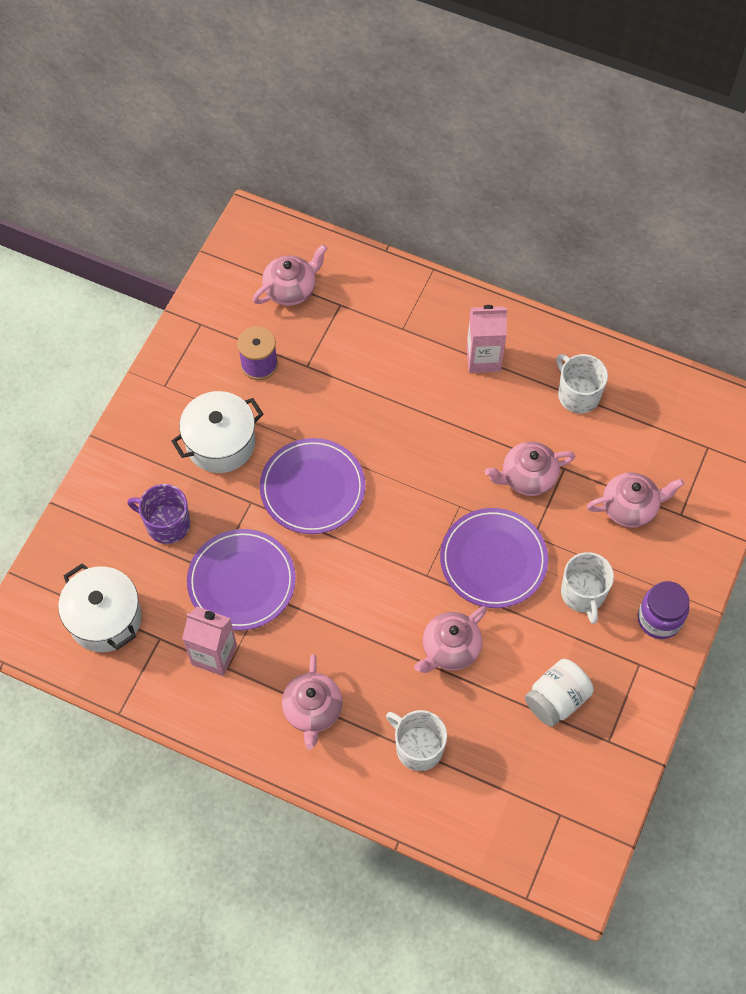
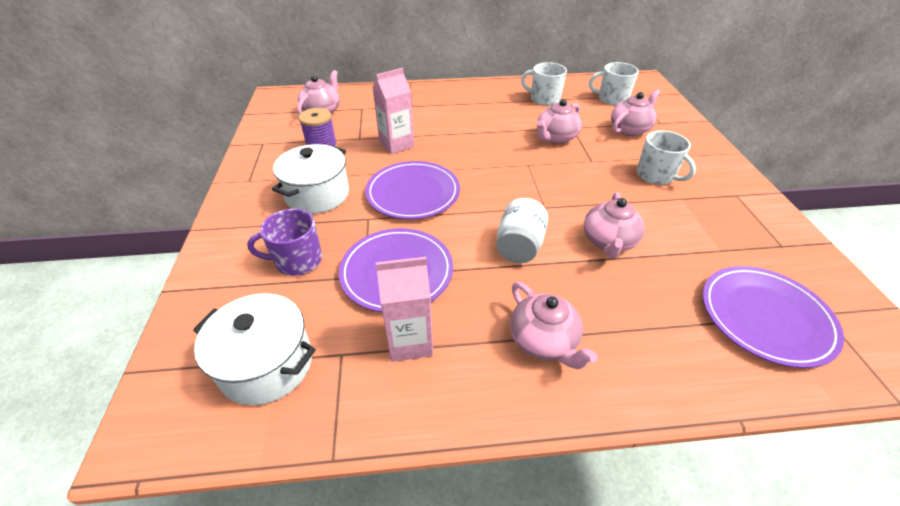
camera: 30 degrees left, 20 degrees down
white mug [386,710,447,771] -> white mug moved to [589,62,639,105]
purple plate [440,508,548,608] -> purple plate moved to [702,266,844,368]
pink carton [467,305,507,373] -> pink carton moved to [372,68,414,154]
white jar [525,659,594,727] -> white jar moved to [496,198,548,263]
purple jar [638,581,689,639] -> none

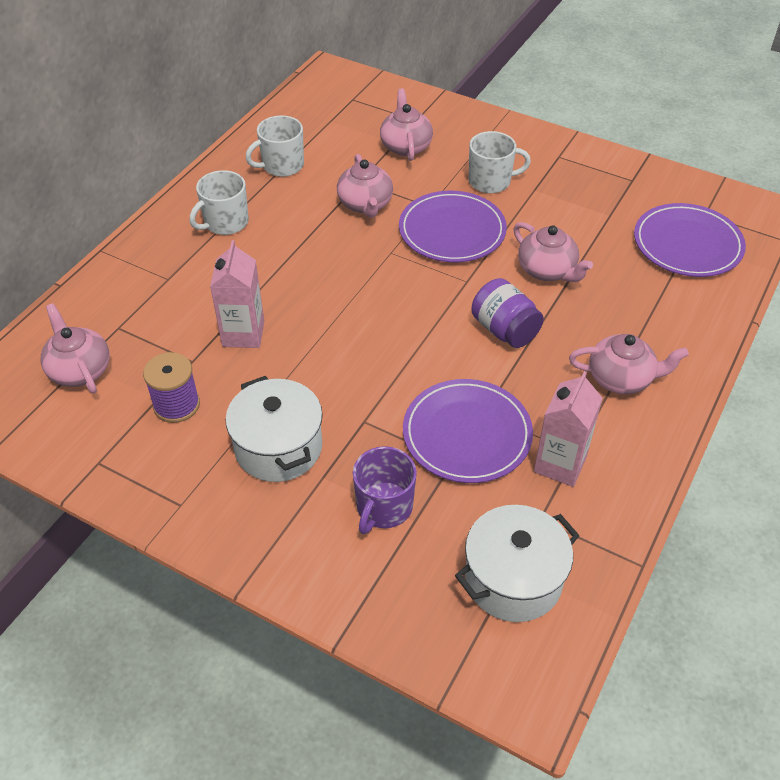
camera: 55 degrees left, 5 degrees up
purple plate [365,161,460,220] -> purple plate moved to [399,191,507,262]
white jar [496,198,548,263] -> purple jar [471,278,544,348]
white mug [589,62,639,105] -> white mug moved to [190,170,249,235]

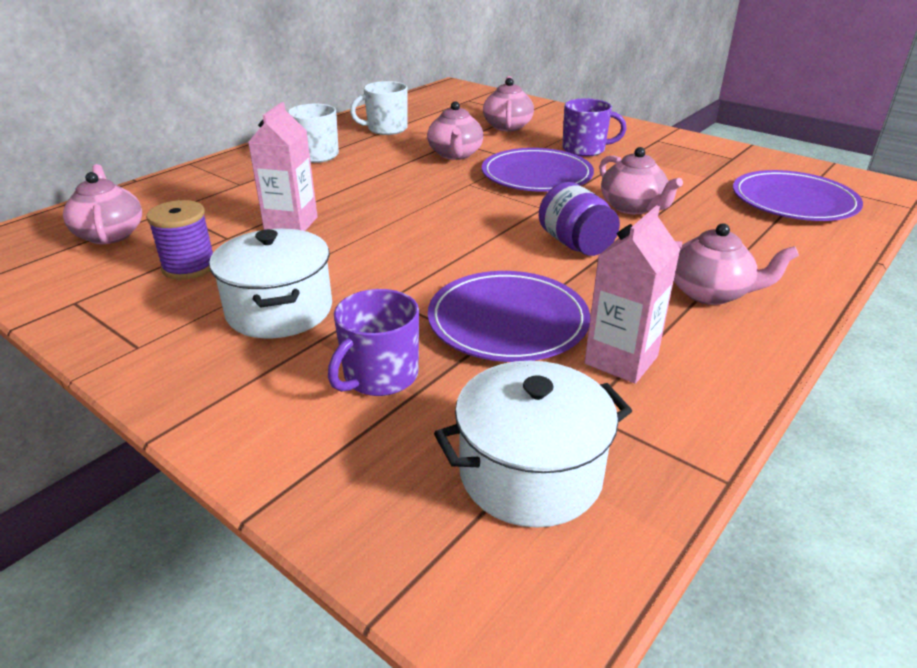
camera: 10 degrees right, 15 degrees down
white mug [469,131,531,193] -> purple mug [562,98,626,157]

